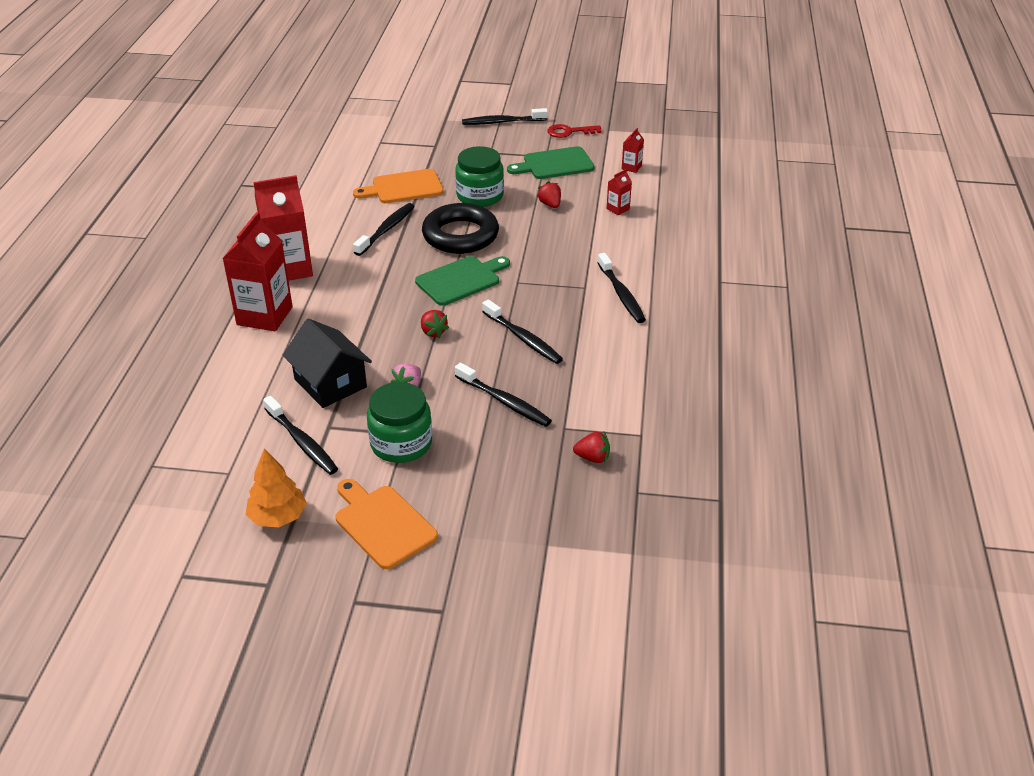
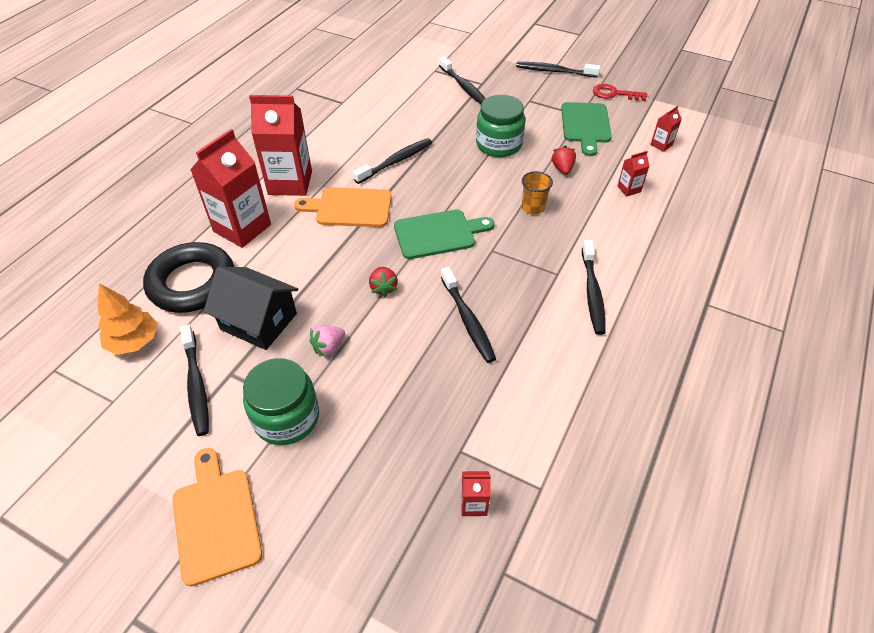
camera: 20 degrees right, 10 degrees up
orange tree [246,449,307,527] -> orange tree moved to [97,283,157,355]
black house [283,318,372,408] -> black house turned 45 degrees counterclockwise [203,267,298,350]
orange cutting board [353,169,444,203] -> orange cutting board moved to [294,187,392,227]
black ring [422,203,499,254] -> black ring moved to [143,242,234,313]
black toothbrush [455,363,552,427] -> black toothbrush moved to [439,56,486,104]
green cutting board [507,146,594,179] -> green cutting board turned 90 degrees counterclockwise [561,102,612,156]
red strawberry [573,432,610,463] -> red carton [461,471,491,516]
none -> orange cup [522,171,553,215]

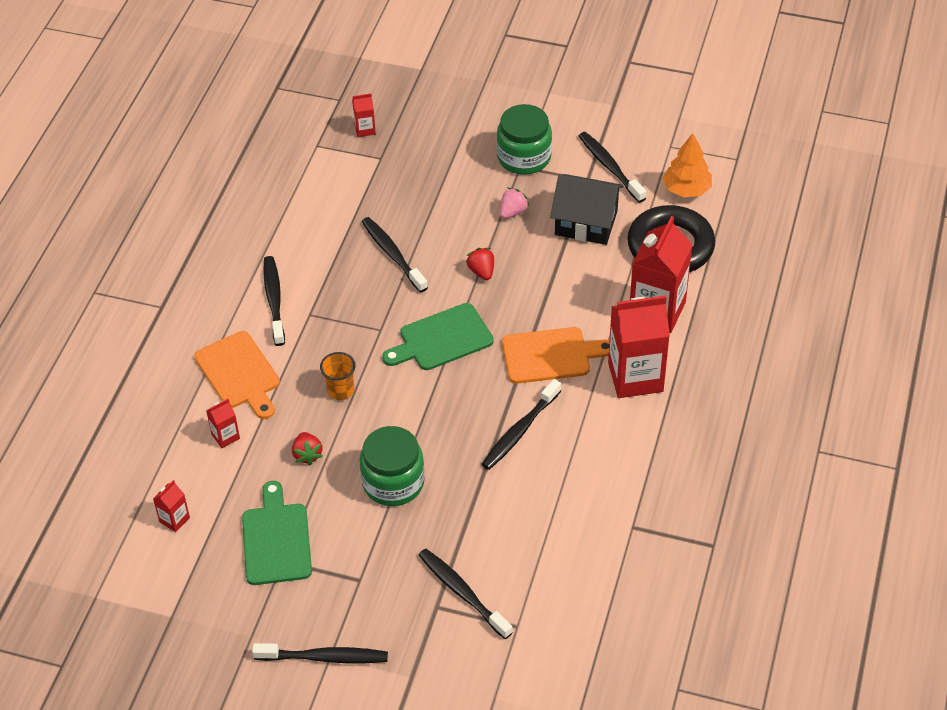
camera: 170 degrees right, 0 degrees up
orange cutting board [173,448,262,586] -> orange cutting board moved to [194,331,280,419]
red key [593,84,647,101] -> none

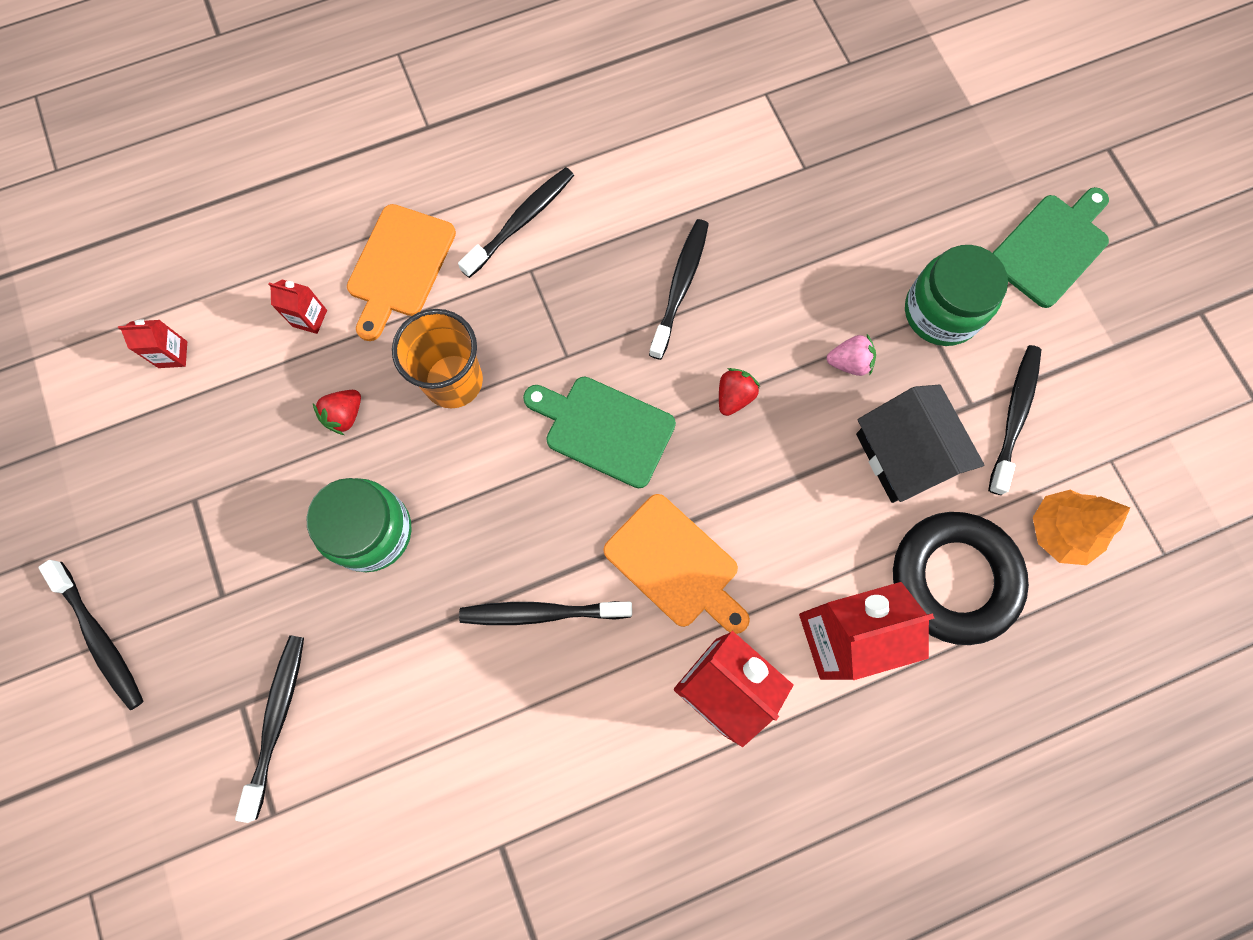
camera: 50 degrees right, 25 degrees up
green cutting board [242,481,312,585] -> green cutting board moved to [993,187,1109,308]
orange cup [320,352,356,400] -> orange cup [392,309,483,409], size x1.64
red carton [352,93,376,137] -> none

